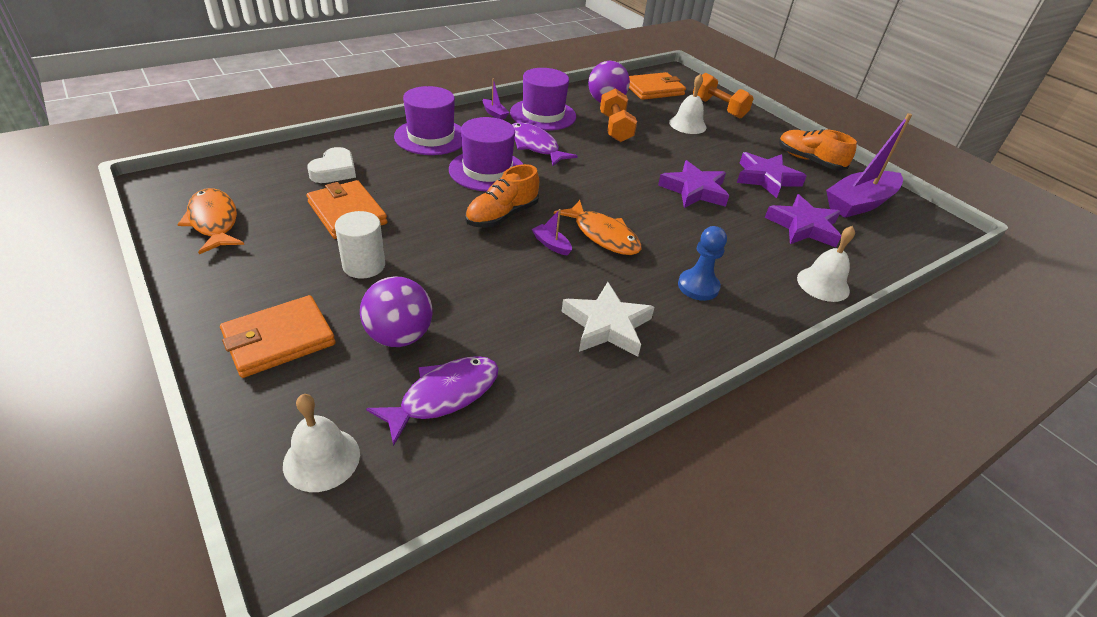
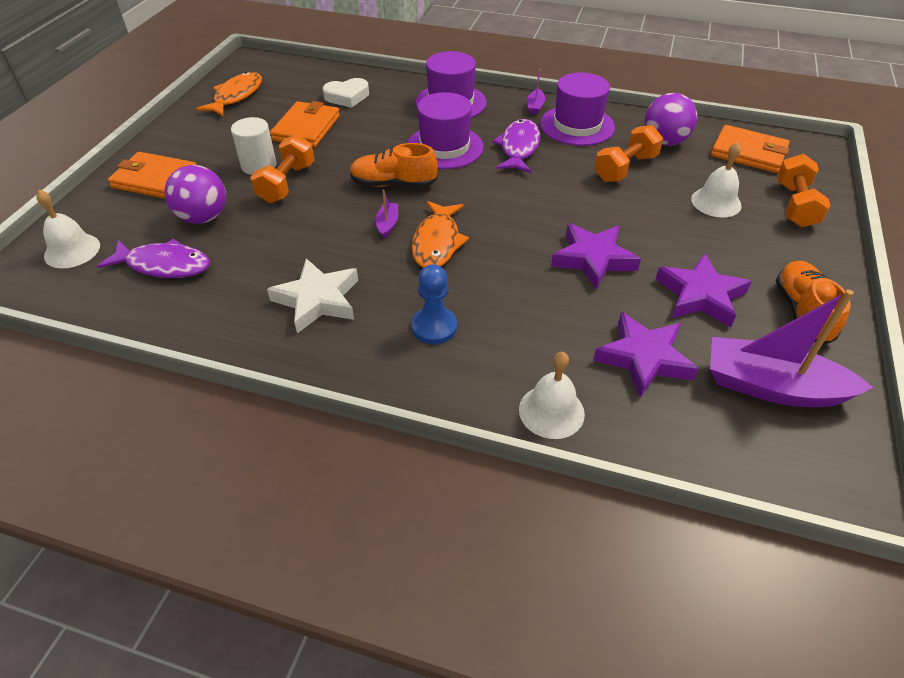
camera: 55 degrees right, 5 degrees up
none -> orange dumbbell [251,134,315,203]

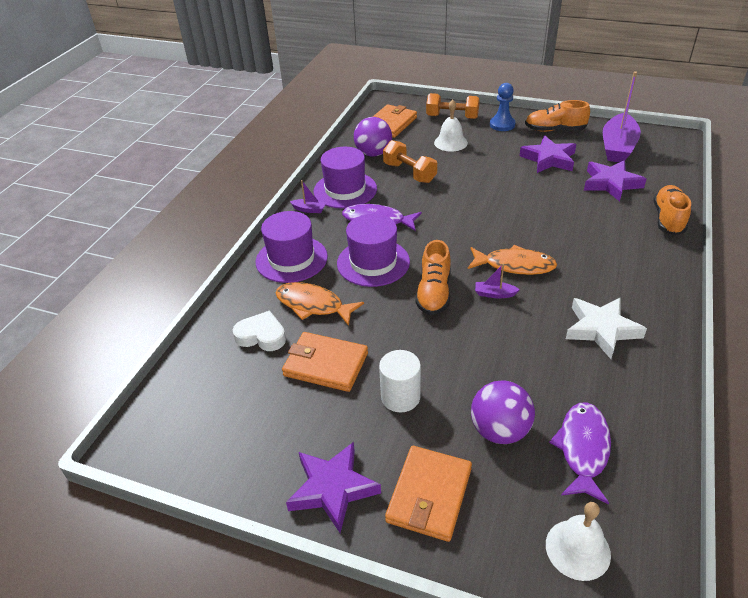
camera: 85 degrees left, 5 degrees down
orange fish [196,72,262,116] -> orange fish moved to [276,282,364,326]
orange dumbbell [251,134,315,203] -> none
white heart [323,78,369,108] -> white heart turned 60 degrees counterclockwise [233,311,286,351]
blue pawn [411,264,457,344] -> blue pawn moved to [490,83,515,131]
white bell [519,352,585,439] -> orange shoe [654,185,691,235]
purple star [551,223,641,290] -> purple star moved to [286,442,381,533]

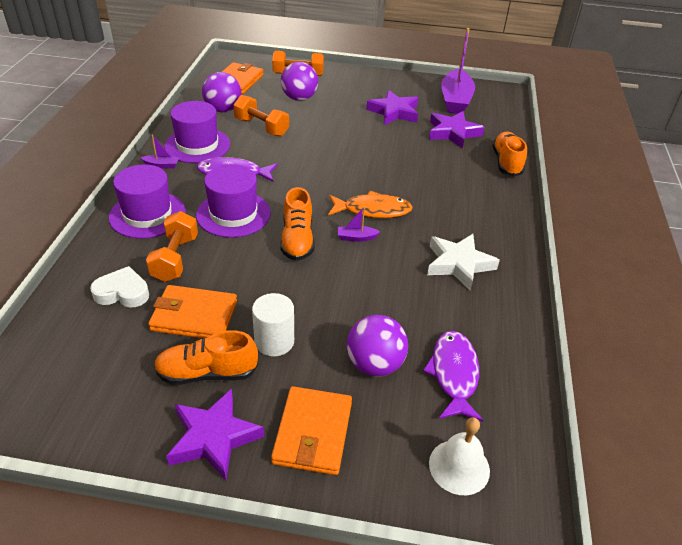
camera: 15 degrees left, 0 degrees up
orange fish [276,282,364,326] -> orange dumbbell [146,211,198,282]
white bell [434,99,468,152] -> purple ball [281,62,318,101]
blue pawn [490,83,515,131] -> none
orange shoe [525,100,590,132] -> orange shoe moved to [154,330,258,385]

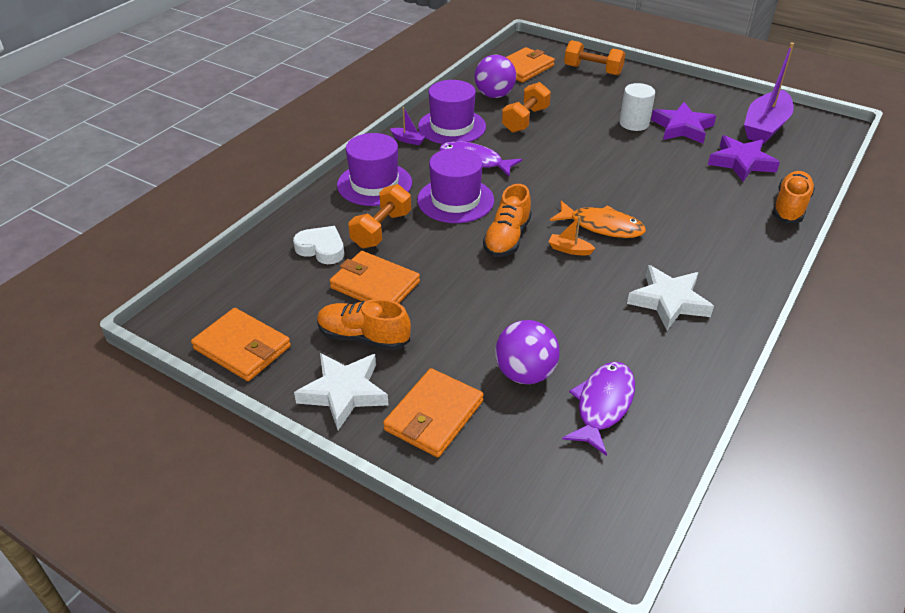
camera: 25 degrees right, 0 degrees up
purple star [166,389,264,481] -> white star [294,353,389,430]
orange dumbbell [233,95,289,137] -> orange dumbbell turned 60 degrees clockwise [502,82,551,133]
white cylinder [252,293,294,356] -> white cylinder moved to [620,83,655,131]
purple ball [281,62,318,101] -> none
purple boat [338,206,380,242] -> orange boat [549,216,596,255]
white bell [429,417,490,495] -> none
none -> orange wallet [191,308,291,381]

